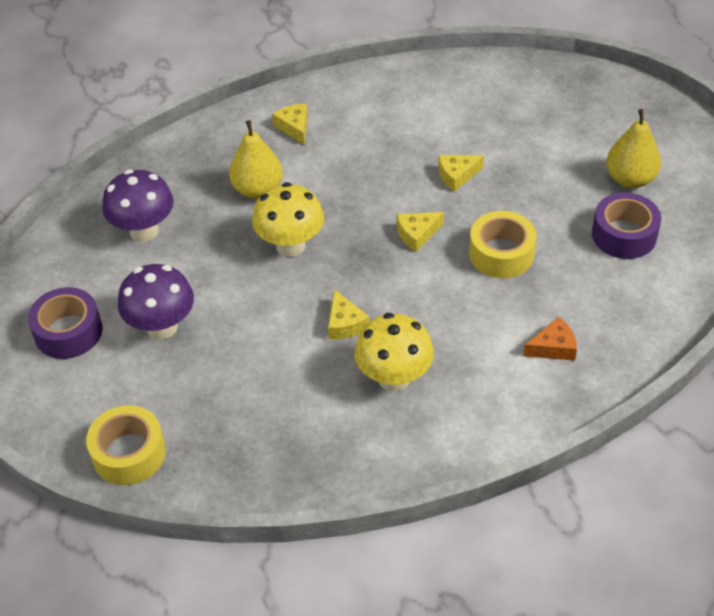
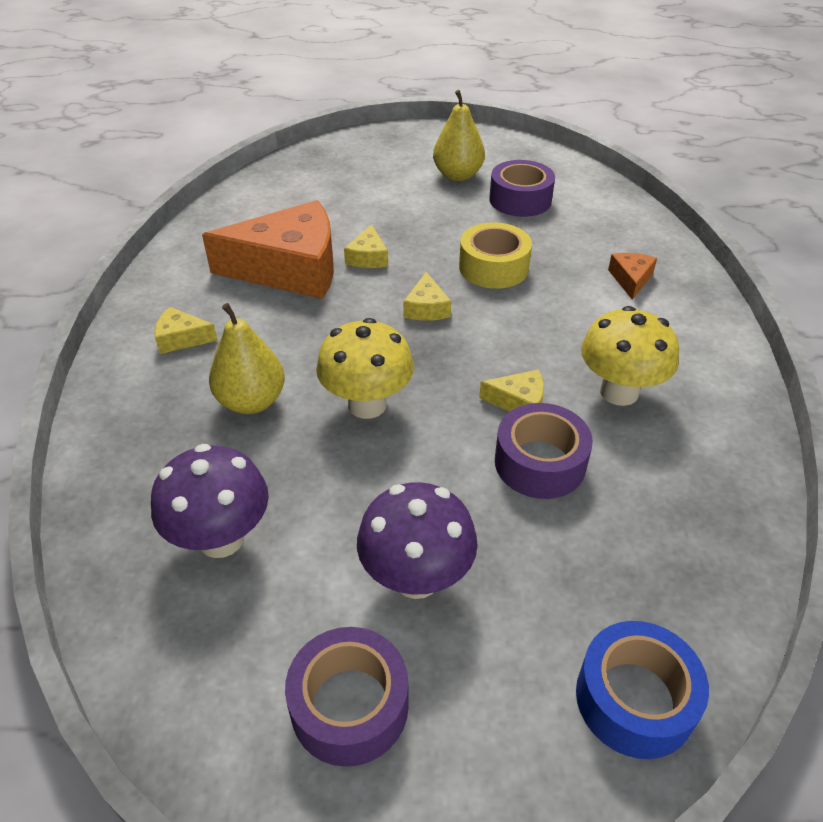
camera: 65 degrees left, 5 degrees down
yellow tape [86,405,166,485] -> blue tape [576,621,709,759]
none -> orange cheese [202,200,334,299]
none -> purple tape [495,403,593,499]

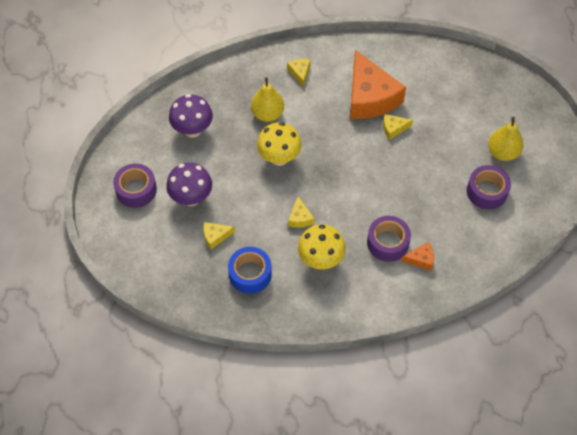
camera: 75 degrees right, 15 degrees up
yellow cheese [403,272,451,321] -> yellow cheese moved to [203,222,235,250]
yellow tape [459,222,532,289] -> none
purple tape [495,403,593,499] -> purple tape moved to [367,216,411,262]
blue tape [576,621,709,759] -> blue tape moved to [228,247,272,294]

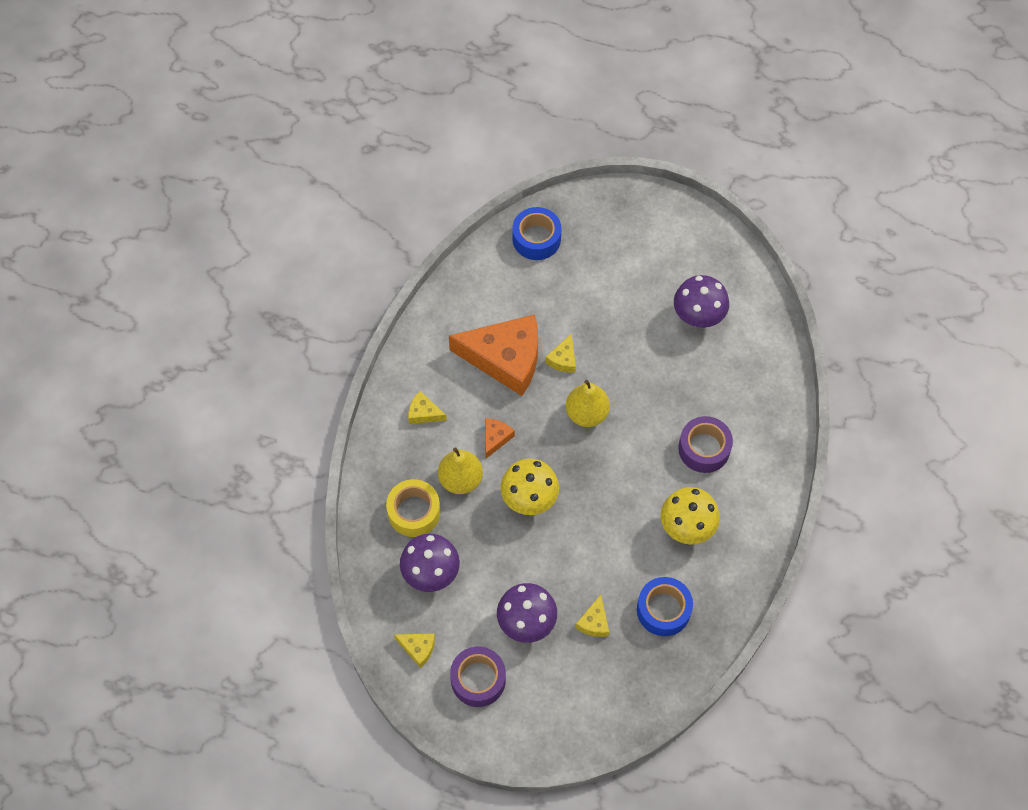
camera: 60 degrees left, 5 degrees up
yellow cheese [288,196,314,228] -> yellow cheese moved to [394,633,435,668]
orange cheese [401,242,434,271] -> orange cheese moved to [485,419,515,458]
purple tape [467,165,511,210] -> purple mushroom [674,275,729,328]
yellow pear [488,117,523,161] -> yellow pear moved to [566,380,610,427]
none -> yellow tape [386,479,440,537]
none -> blue tape [512,207,562,260]

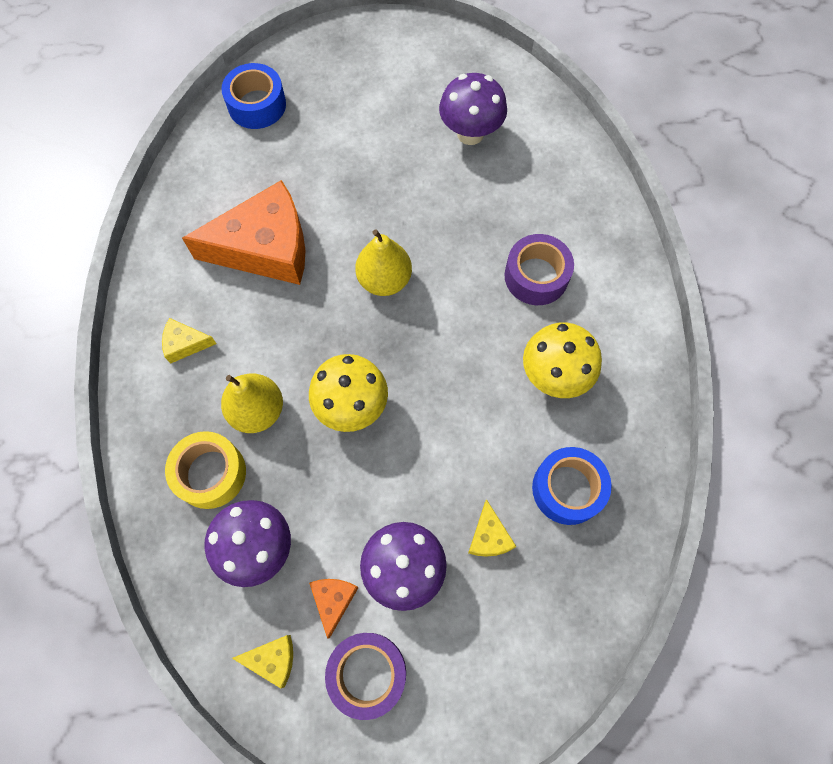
camera: 20 degrees left, 5 degrees up
orange cheese [485,419,515,458] -> orange cheese moved to [309,579,359,638]
yellow cheese [545,334,576,373] -> none

